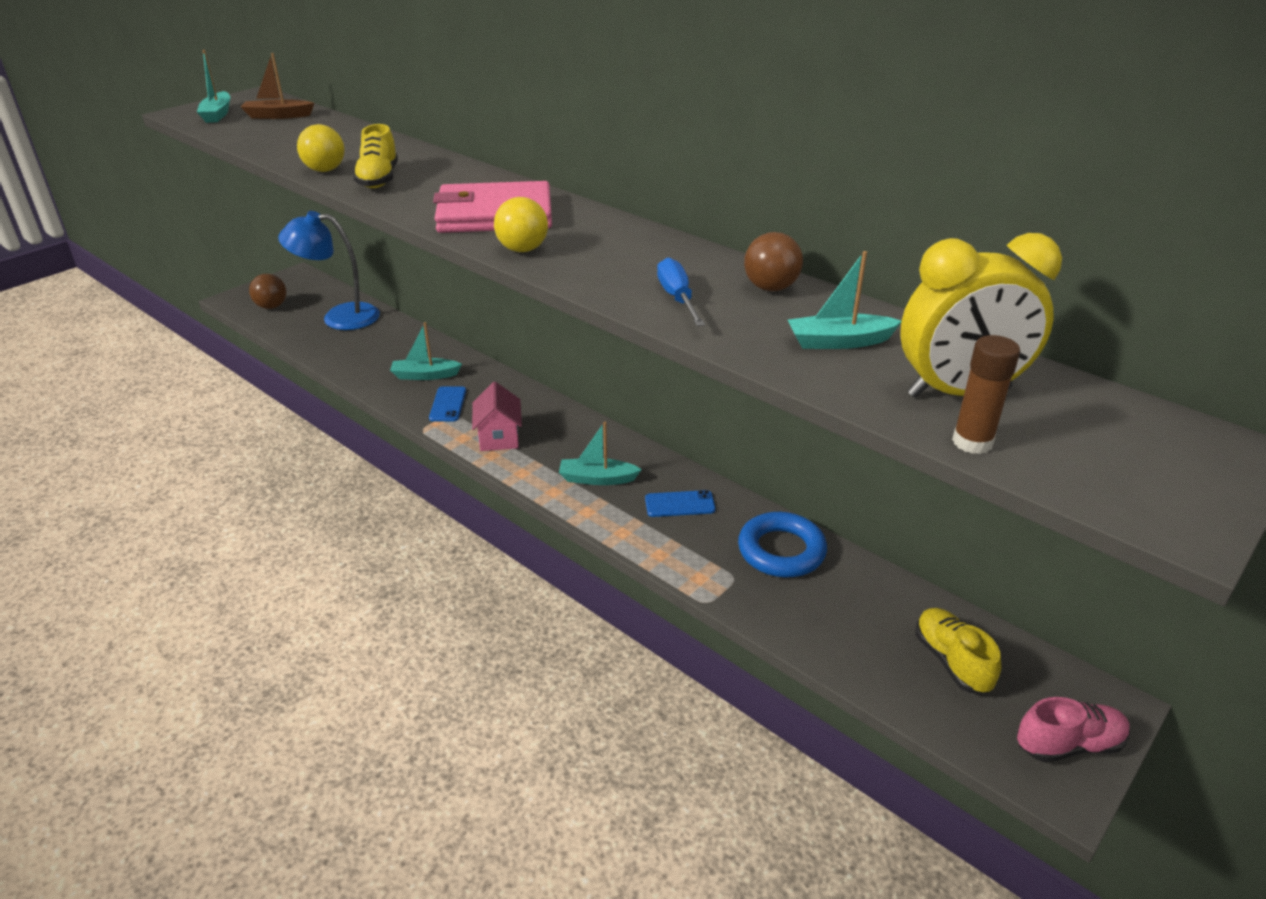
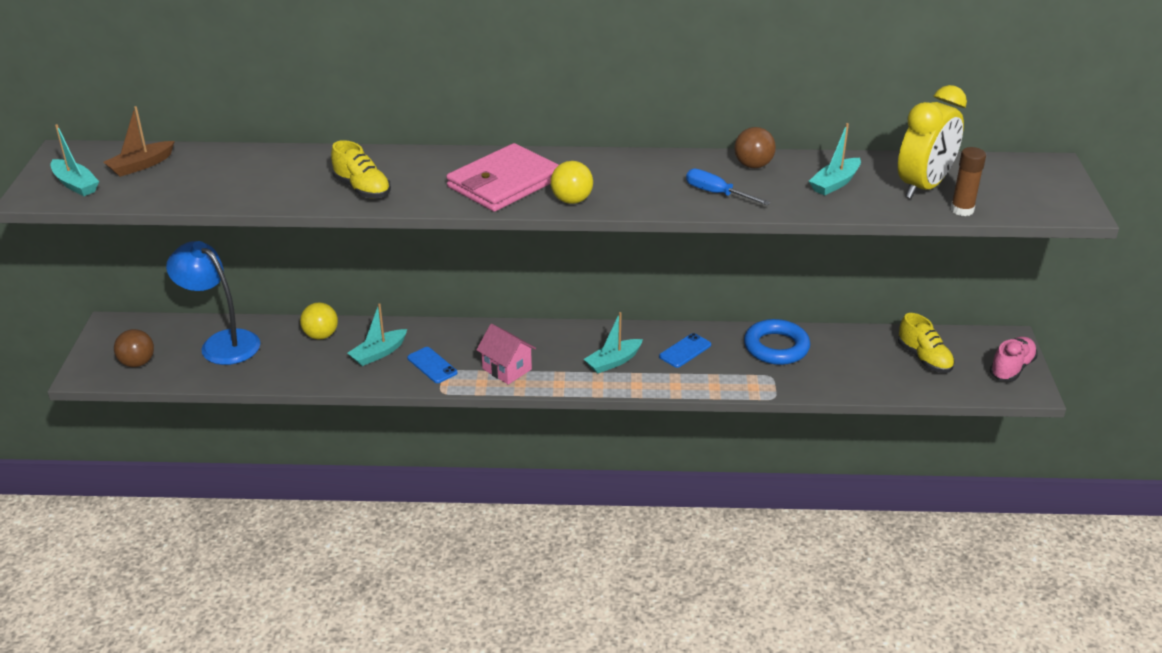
camera: 40 degrees left, 0 degrees up
blue lamp [278,211,380,330] -> blue lamp turned 75 degrees clockwise [166,241,260,365]
yellow ball [297,124,345,172] -> yellow ball moved to [300,302,338,340]
yellow shoe [915,608,1001,694] -> yellow shoe turned 150 degrees counterclockwise [898,313,955,373]

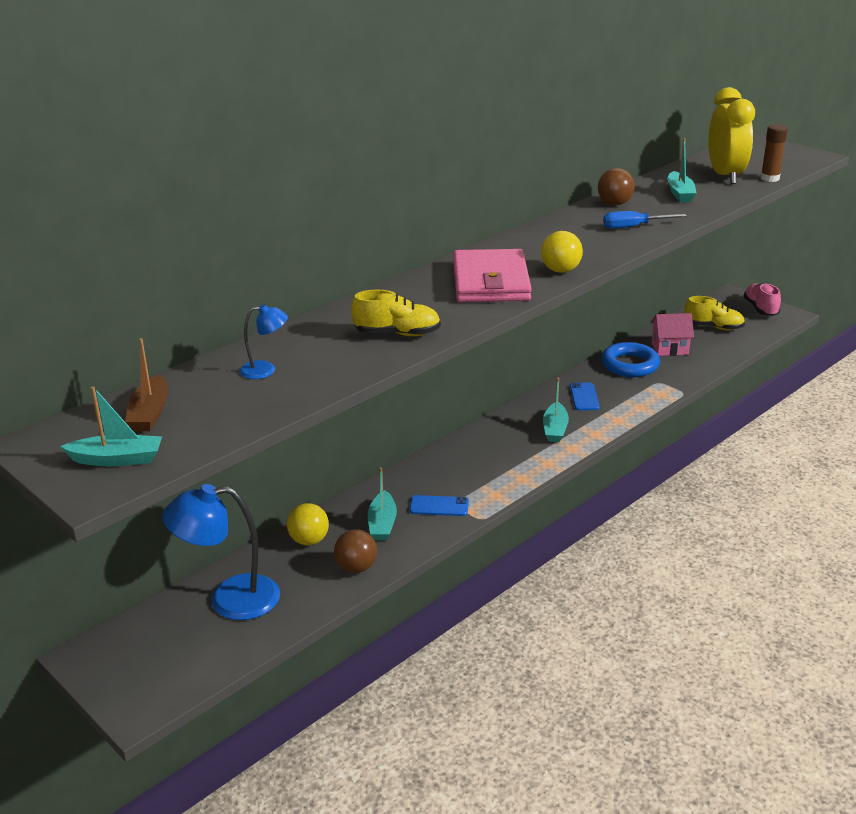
camera: 45 degrees left, 5 degrees down
brown ball [114,329,154,367] -> brown ball moved to [334,529,377,573]
pink house [476,324,536,385] -> pink house moved to [650,313,694,356]
none -> blue lamp [240,304,288,379]

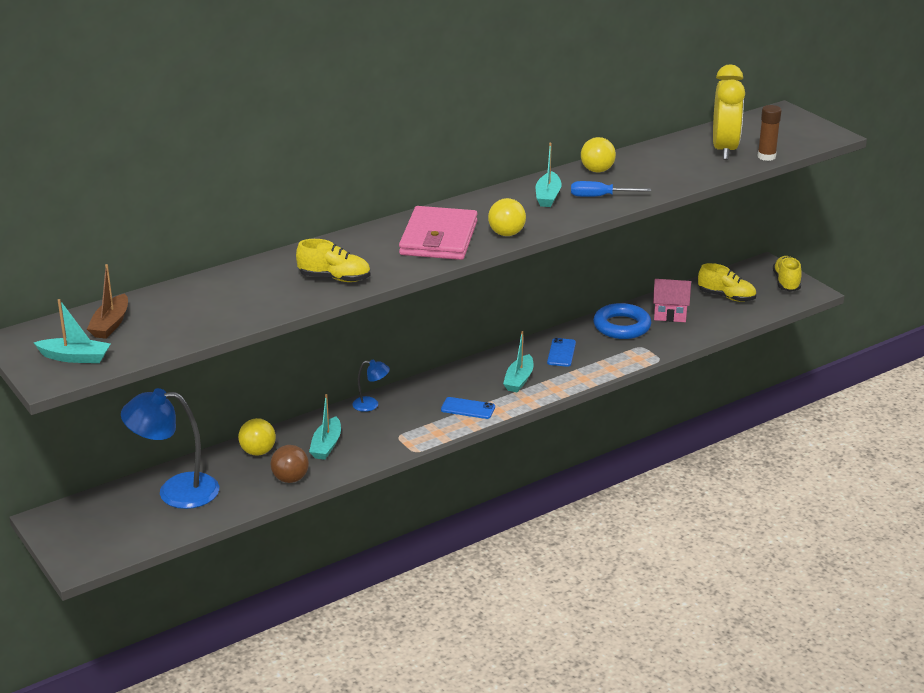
camera: 10 degrees right, 0 degrees up
blue lamp [240,304,288,379] -> blue lamp moved to [352,359,390,412]
blue phone [410,495,469,516] -> blue phone moved to [441,397,495,419]
brown ball [598,168,635,205] -> yellow ball [581,137,616,173]
turquoise boat [667,138,696,202] -> turquoise boat moved to [536,143,562,207]
pink shoe [744,283,781,316] -> yellow shoe [773,256,802,292]

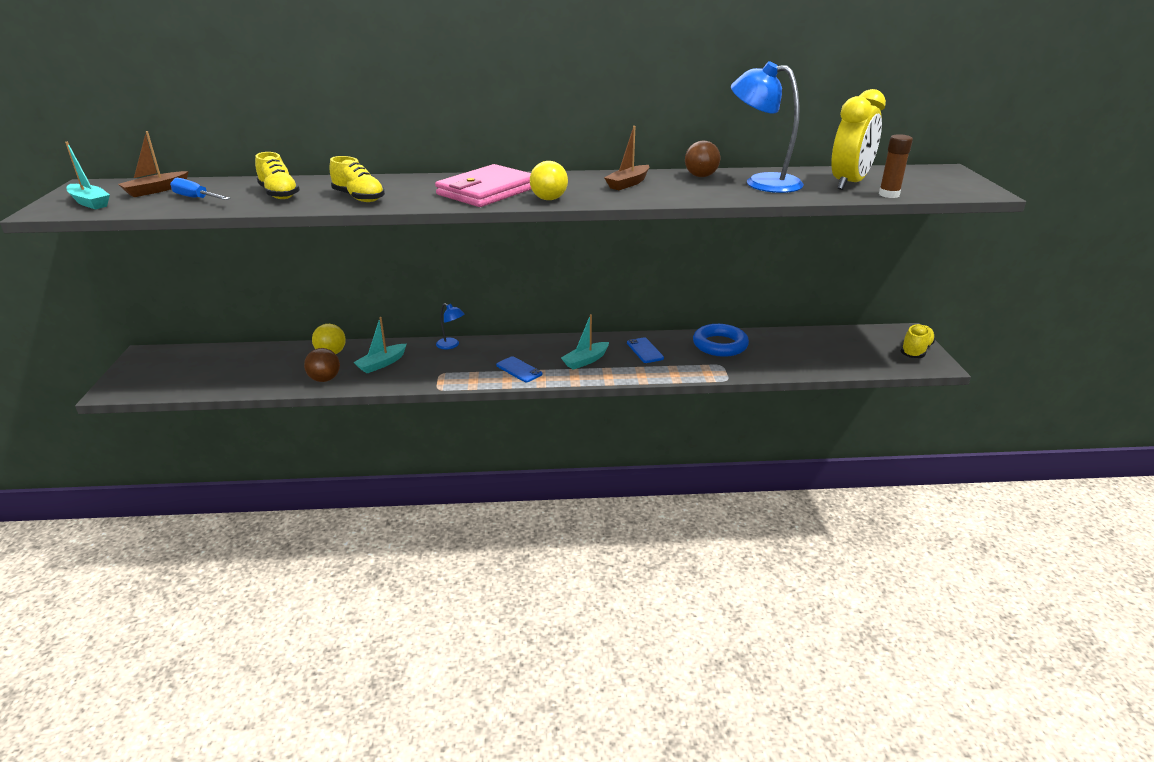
camera: 30 degrees right, 0 degrees up
blue lamp [121,388,219,509] -> blue lamp moved to [731,61,804,193]
turquoise boat [536,143,562,207] -> brown boat [604,126,649,190]
blue phone [547,338,576,367] -> blue phone turned 60 degrees counterclockwise [627,338,664,363]
blue screwdriver [571,181,651,197] -> blue screwdriver moved to [170,178,230,200]
yellow ball [581,137,616,173] -> brown ball [685,141,720,177]
pink house [653,279,691,322] -> none
yellow shoe [698,263,756,302] -> yellow shoe moved to [255,152,300,199]

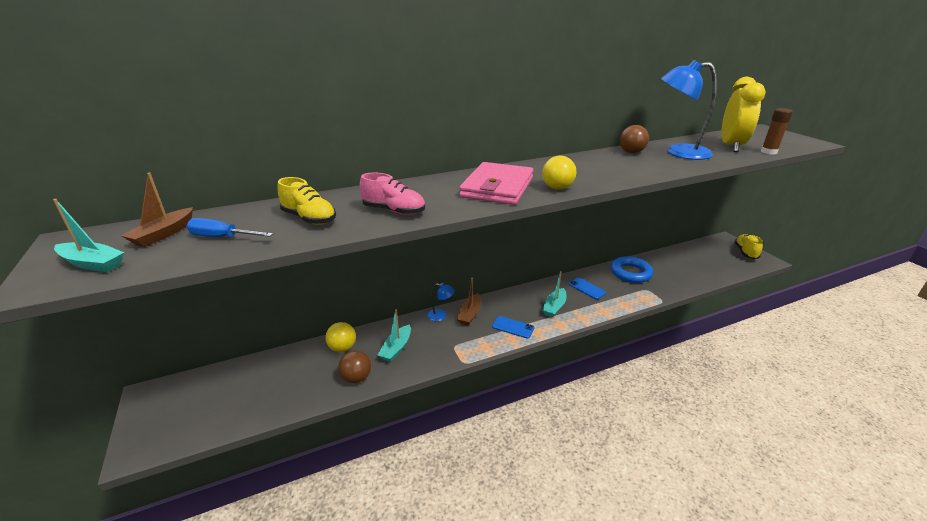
camera: 20 degrees left, 0 degrees up
yellow shoe [330,156,385,202] -> pink shoe [359,173,425,215]
brown boat [604,126,649,190] -> brown boat moved to [457,278,481,326]

